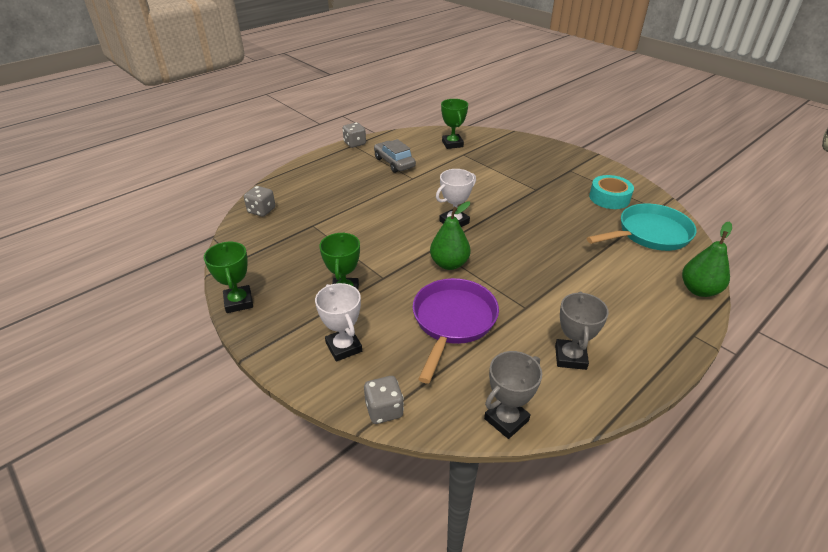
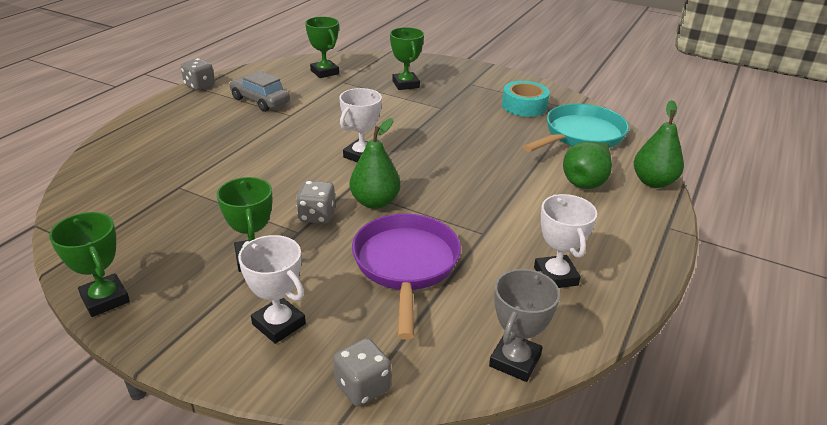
camera: 20 degrees left, 5 degrees down
grey dice [244,186,275,217] -> grey dice moved to [296,180,335,224]
grey trophy [555,291,609,370] -> white trophy [534,194,597,288]
none -> green trophy [390,27,424,90]
none -> green pear [563,142,612,189]

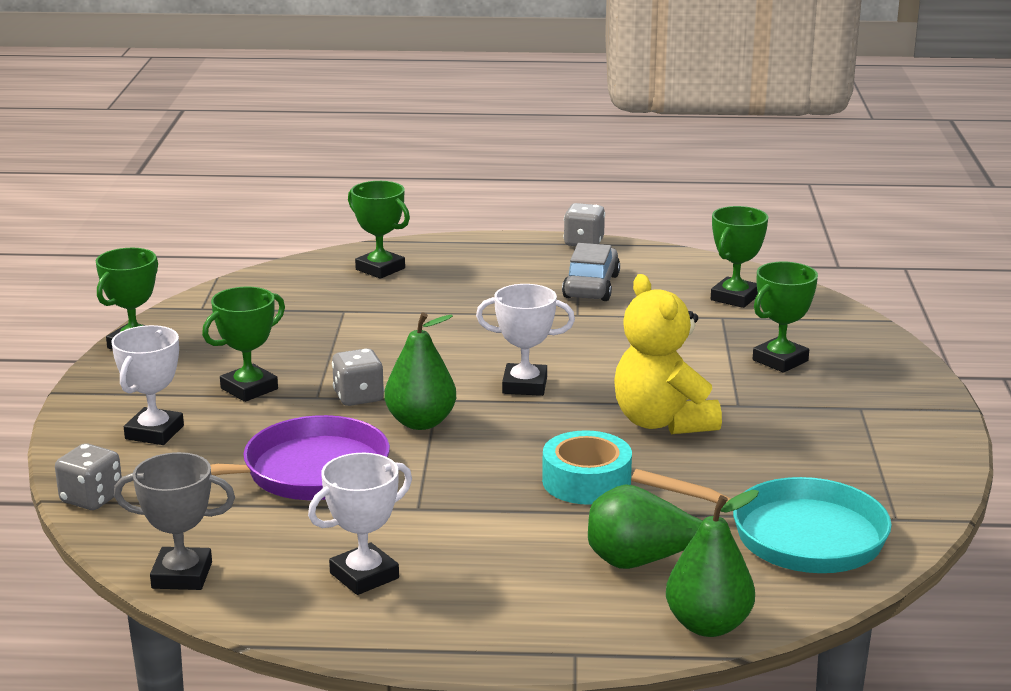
camera: 65 degrees right, 10 degrees down
turquoise tape [502,81,550,117] -> turquoise tape moved to [542,430,632,505]
none -> green trophy [348,181,410,279]
none -> yellow teddy bear [614,274,722,434]

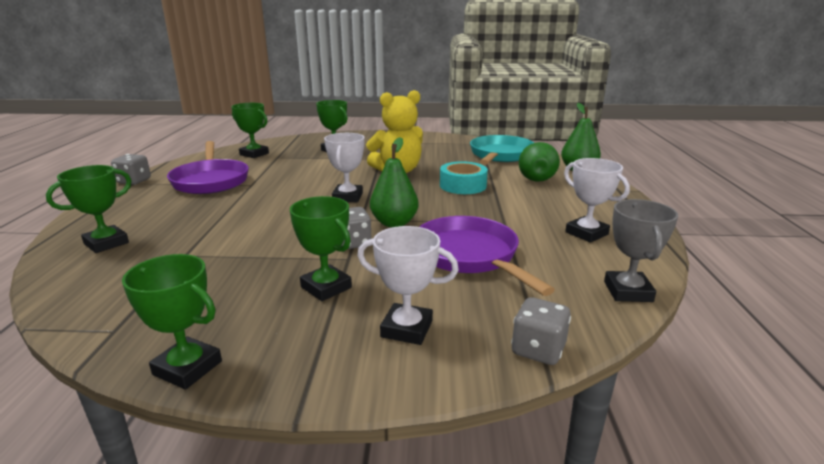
camera: 90 degrees left, 0 degrees up
grey car [562,243,620,301] -> purple pan [167,141,249,194]

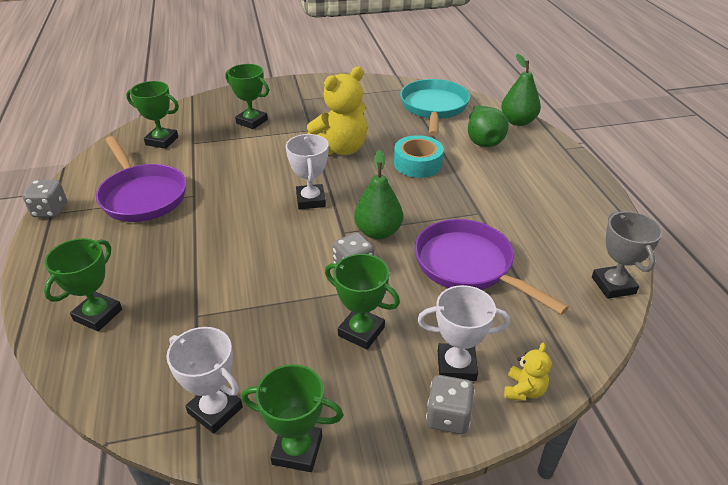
camera: 15 degrees left, 15 degrees up
grey dice [511,297,571,365] -> grey dice moved to [426,375,475,434]
white trophy [564,158,630,243] -> white trophy moved to [166,327,243,434]
none -> yellow teddy bear [504,343,551,401]

